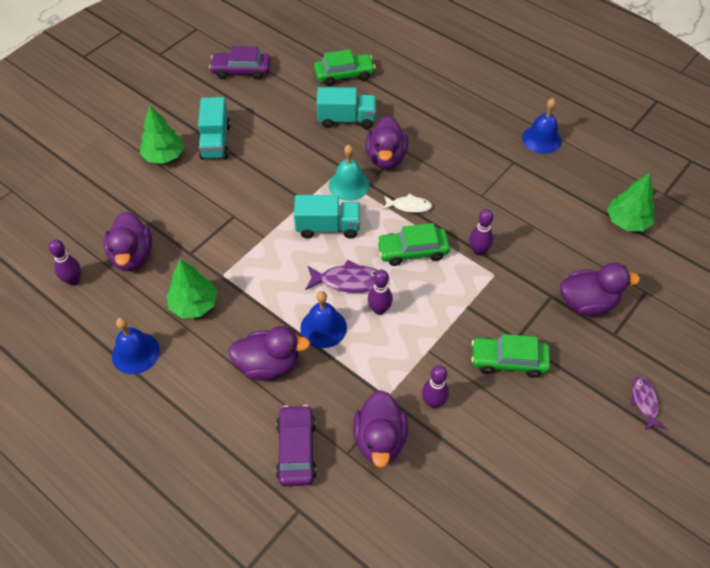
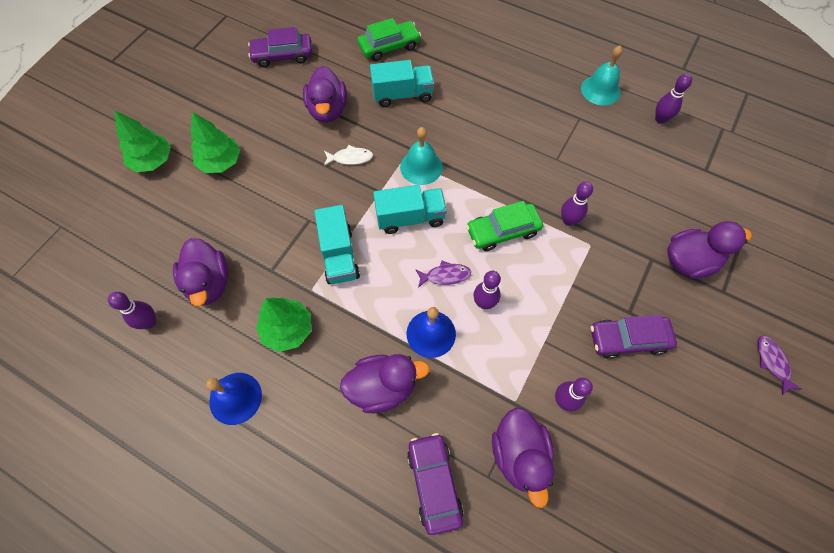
camera: 10 degrees left, 10 degrees up
turquoise truck [198,97,230,159] -> turquoise truck moved to [314,205,360,284]
purple fish [305,260,378,293] -> purple fish [415,261,471,288], size x0.65
purple duck [365,116,408,169] -> purple duck moved to [303,66,347,122]
white fish [383,194,432,213] -> white fish moved to [324,145,373,166]
green car [471,334,550,378] -> purple car [591,315,677,359]
blue bell [522,98,562,154] -> turquoise bell [581,45,623,105]
green tree [607,173,655,231] -> green tree moved to [114,110,171,172]
none -> purple bowling pin [655,74,692,124]

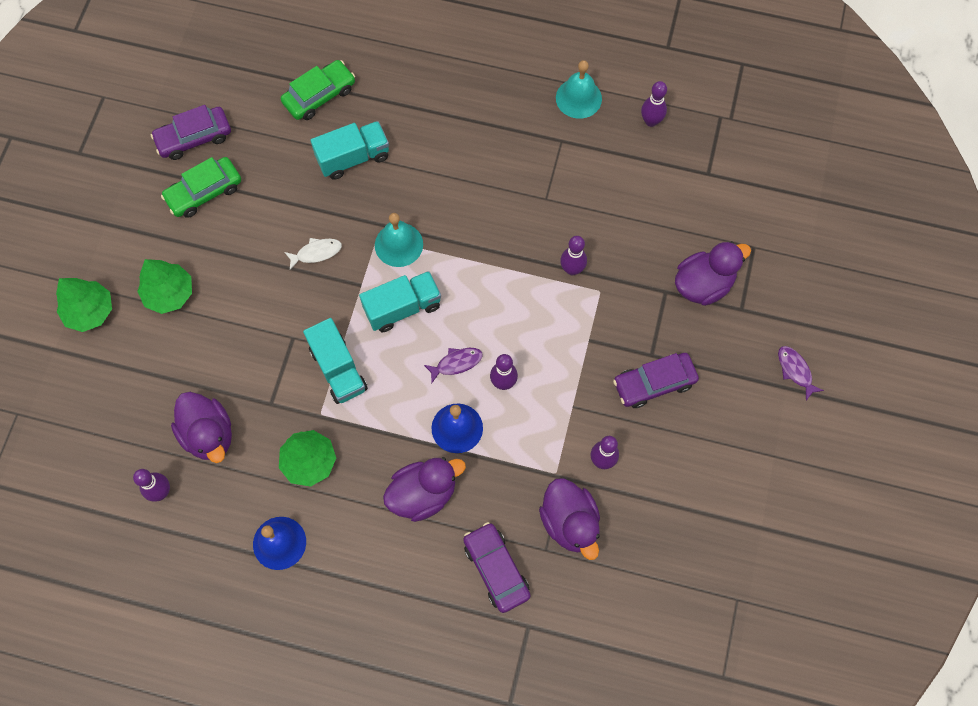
camera: 15 degrees left, 5 degrees up
purple duck [303,66,347,122] -> none
green car [466,201,543,251] -> green car moved to [161,157,241,218]

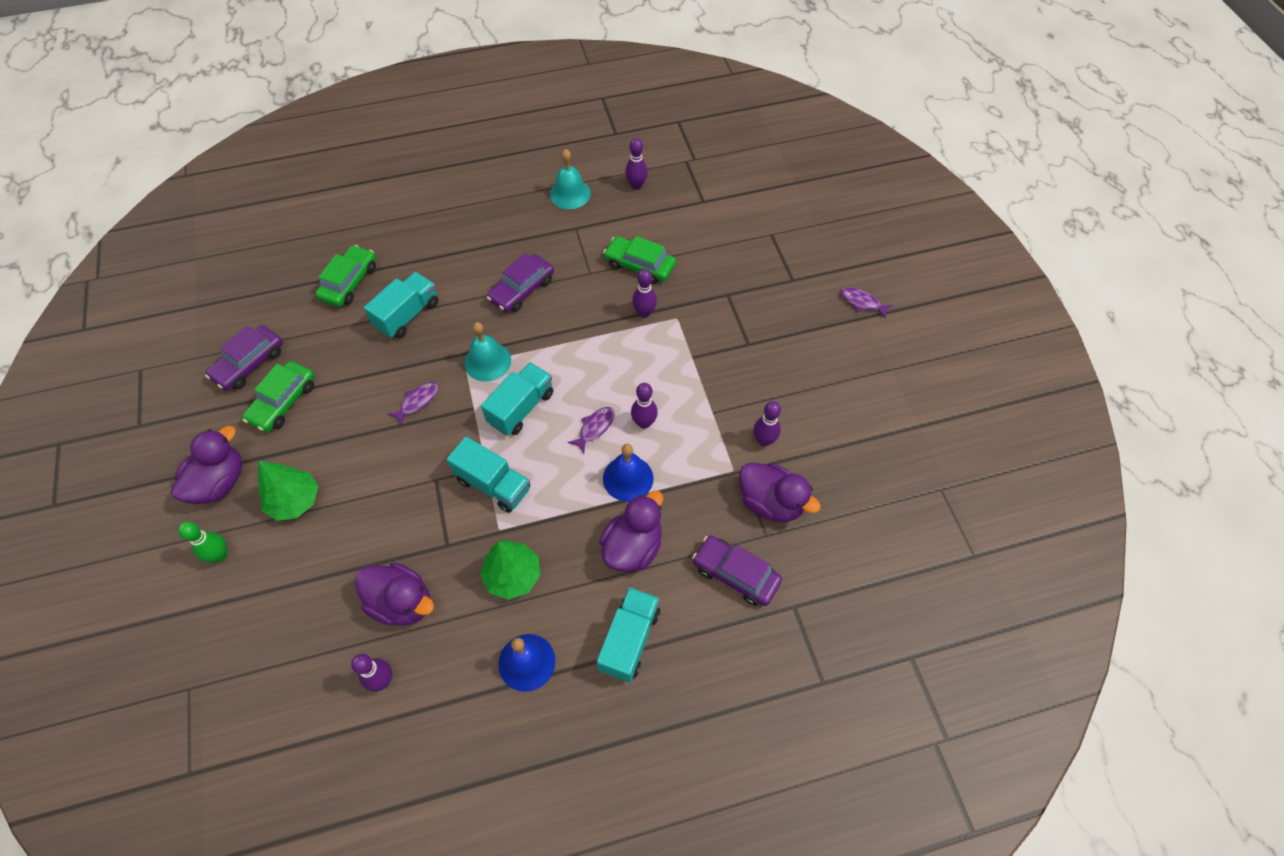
camera: 30 degrees left, 10 degrees down
green tree [56,278,112,332] -> green bowling pin [178,521,228,562]
white fish [284,238,342,270] -> purple fish [388,382,438,425]
purple car [613,353,699,408] -> purple car moved to [487,253,554,313]
purple duck [675,241,751,306] -> purple duck moved to [171,426,242,504]
none -> turquoise truck [597,587,660,683]
none -> green car [603,236,676,284]

